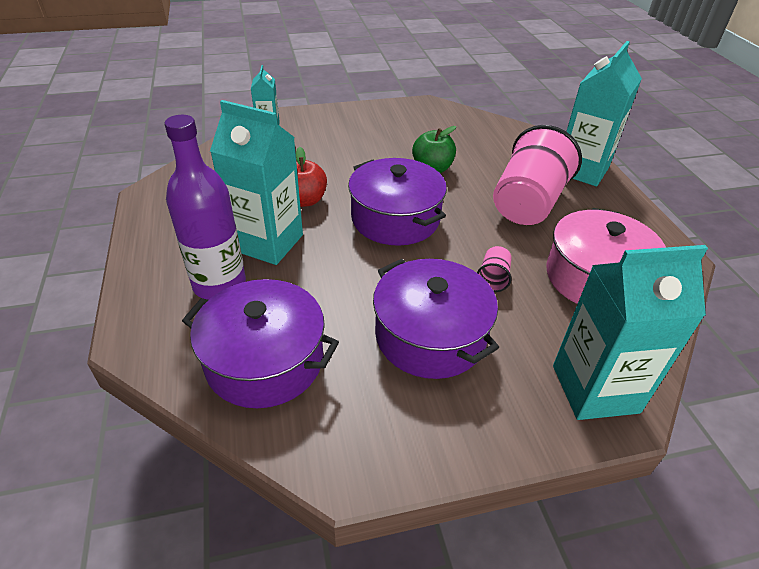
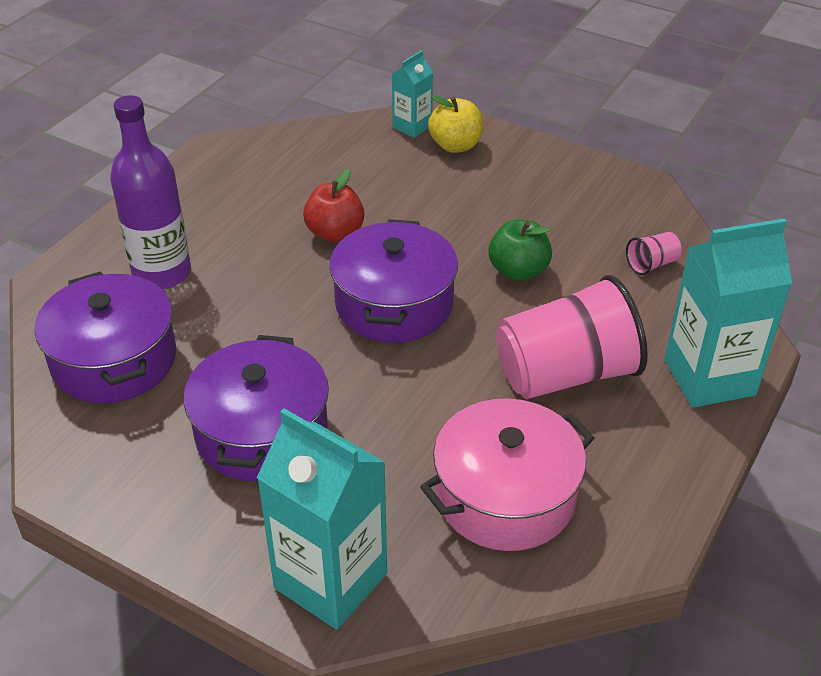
camera: 45 degrees right, 0 degrees up
turquoise carton [210,100,303,265] -> none
pink cup [477,246,512,292] -> pink cup moved to [626,232,682,275]
none -> yellow apple [428,95,483,153]

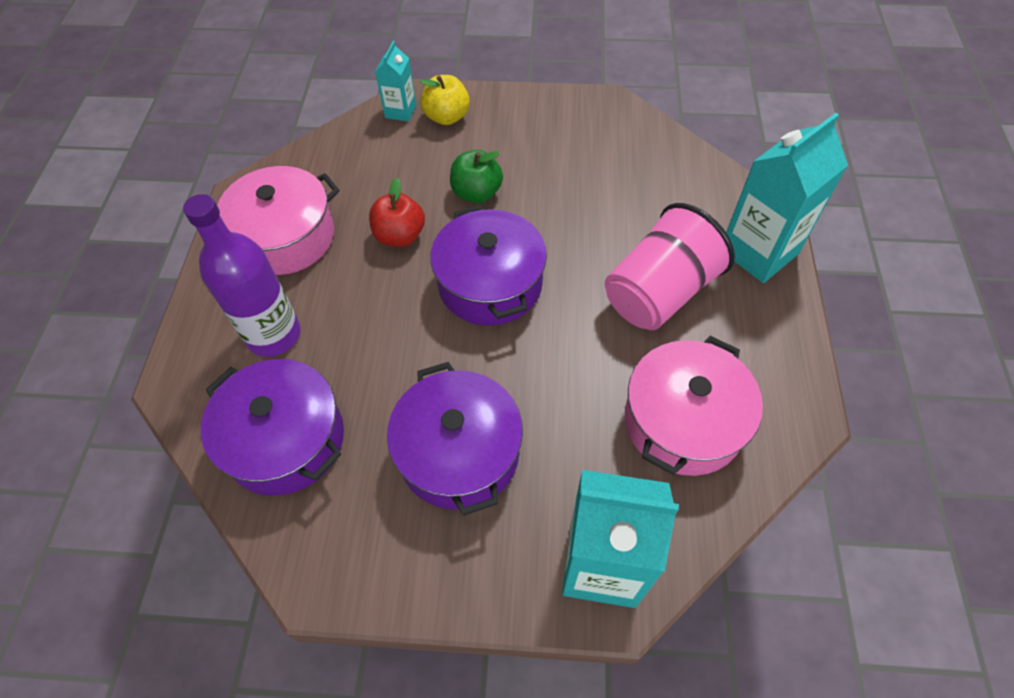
camera: 25 degrees left, 15 degrees up
green apple [489,219,552,281] -> green apple moved to [450,150,503,203]
pink cup [626,232,682,275] -> none
none -> pink pot [217,166,339,275]

